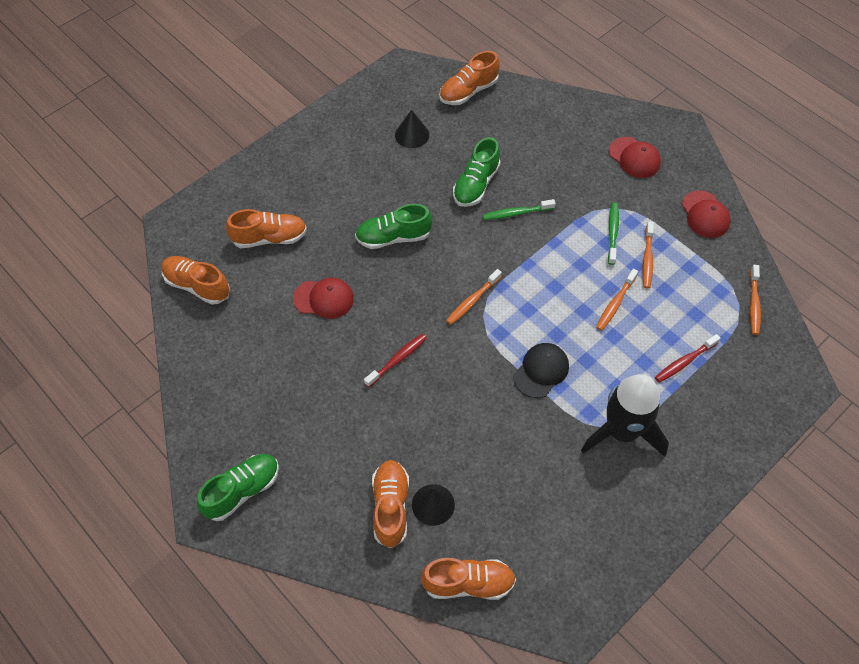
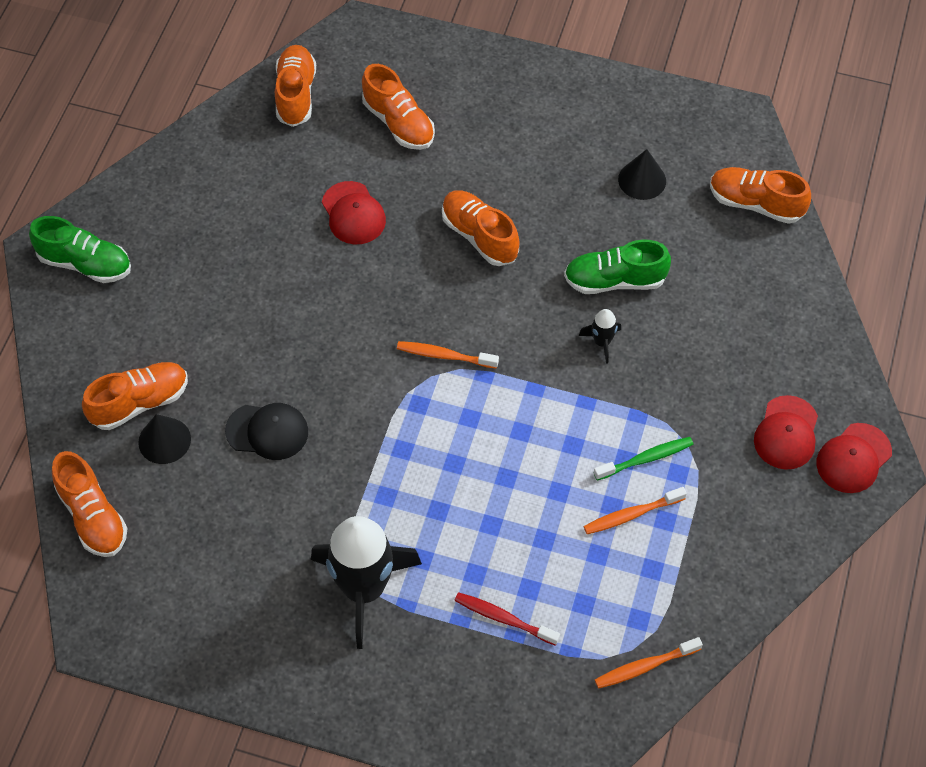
camera: 60 degrees right, 0 degrees up
green shoe [355,204,432,249] -> orange shoe [442,190,520,266]
red toothbrush [364,334,427,387] -> none
green toothbrush [483,199,556,220] -> black rocket [579,309,621,364]
black cap [514,343,569,398] -> black cap moved to [225,403,308,460]
orange toothbrush [596,269,638,331] -> none
red cap [682,190,731,238] -> red cap moved to [817,423,892,493]

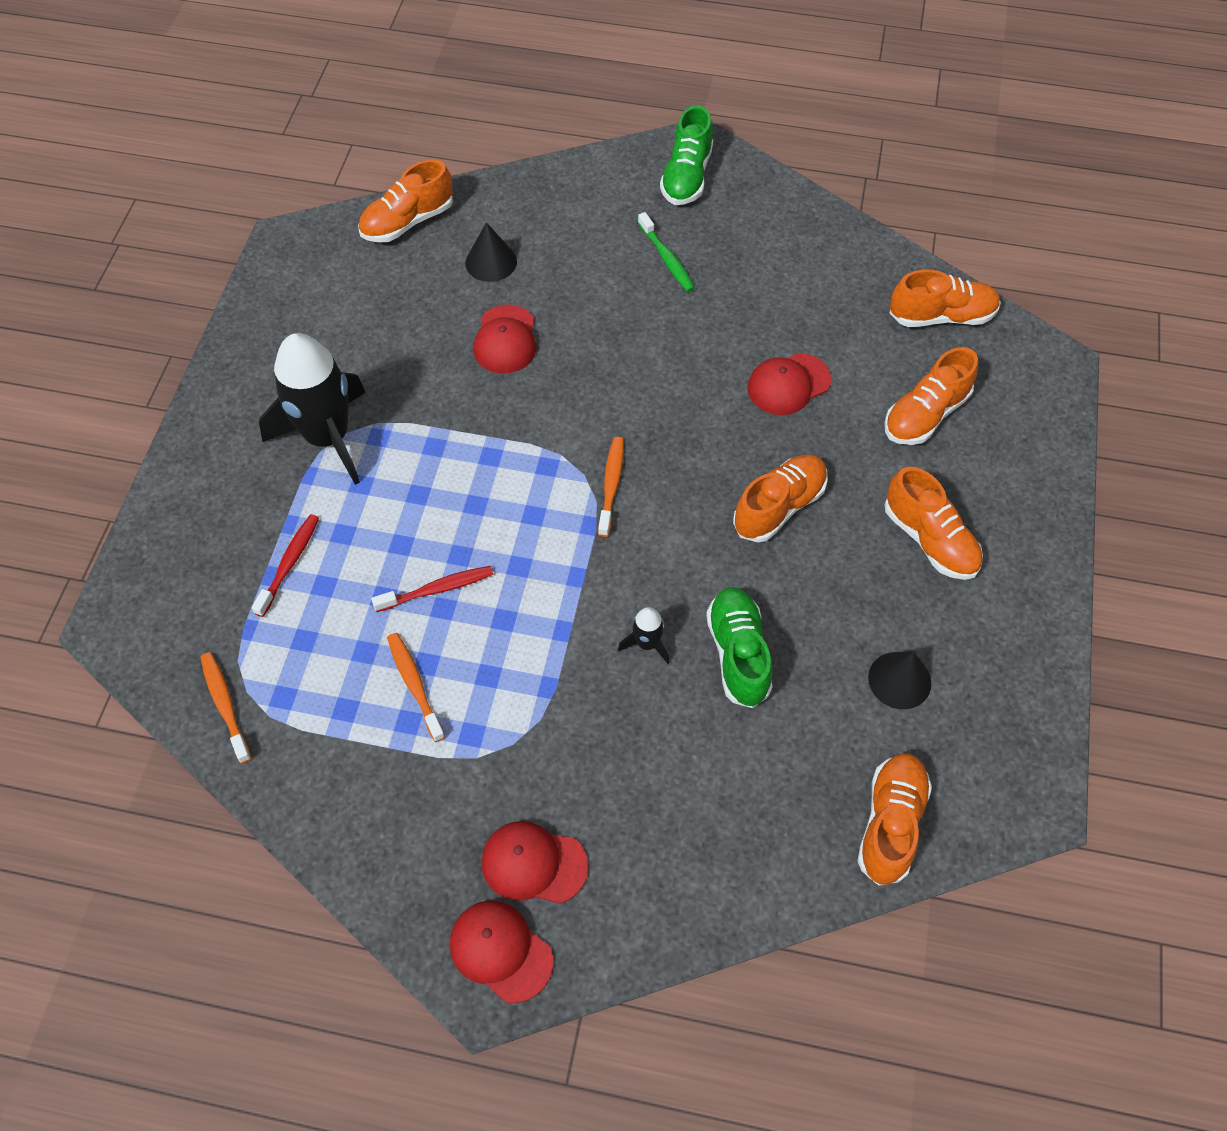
camera: 85 degrees right, 0 degrees up
orange shoe [82,362,188,430] -> orange shoe moved to [884,467,983,580]
black cap [225,403,308,460] -> red cap [473,304,536,374]
green toothbrush [594,437,693,481] -> green toothbrush moved to [638,212,695,292]
none -> red toothbrush [371,566,493,612]

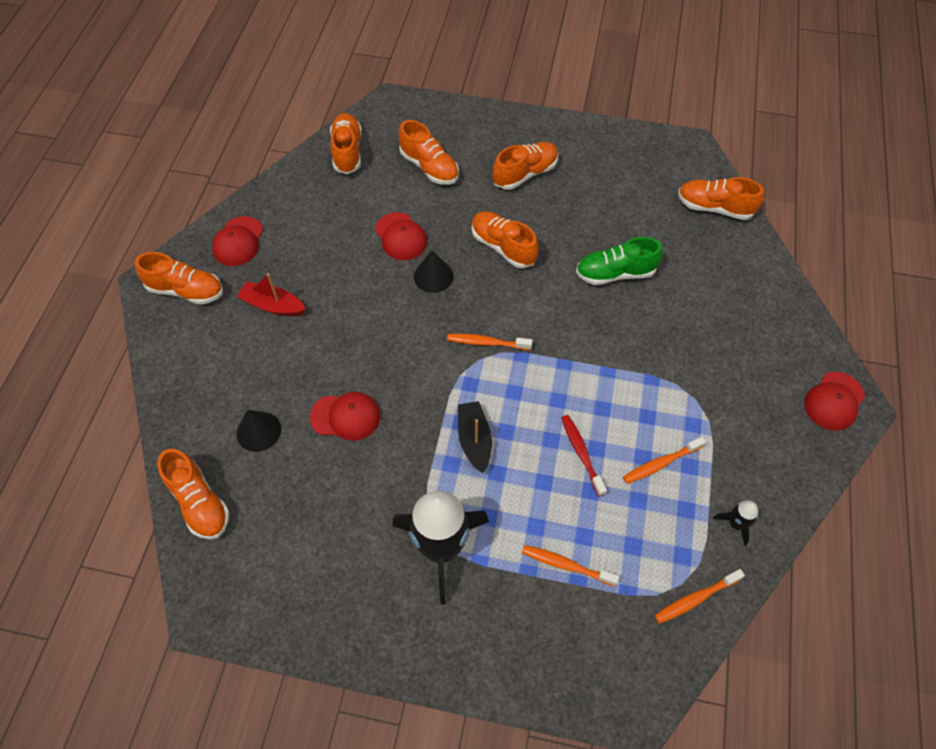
camera: 90 degrees left, 0 degrees up
red toothbrush [251,514,319,617] -> orange toothbrush [522,545,619,586]
red cap [481,821,589,904] -> red cap moved to [212,216,263,266]
black rocket [618,607,670,664] -> black rocket moved to [713,501,758,546]
green toothbrush [638,212,695,292] -> red boat [237,273,306,316]
green shoe [660,105,713,205] -> orange shoe [135,252,223,305]
black cone [868,651,932,709] -> black cone moved to [414,250,454,293]
none -> black boat [458,401,492,473]

